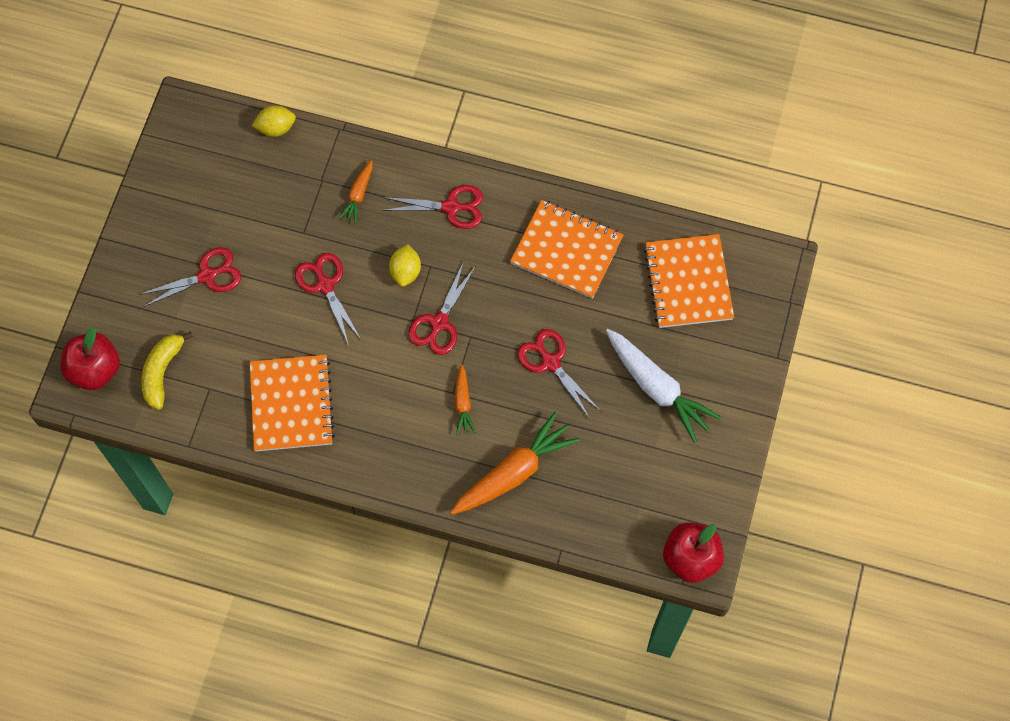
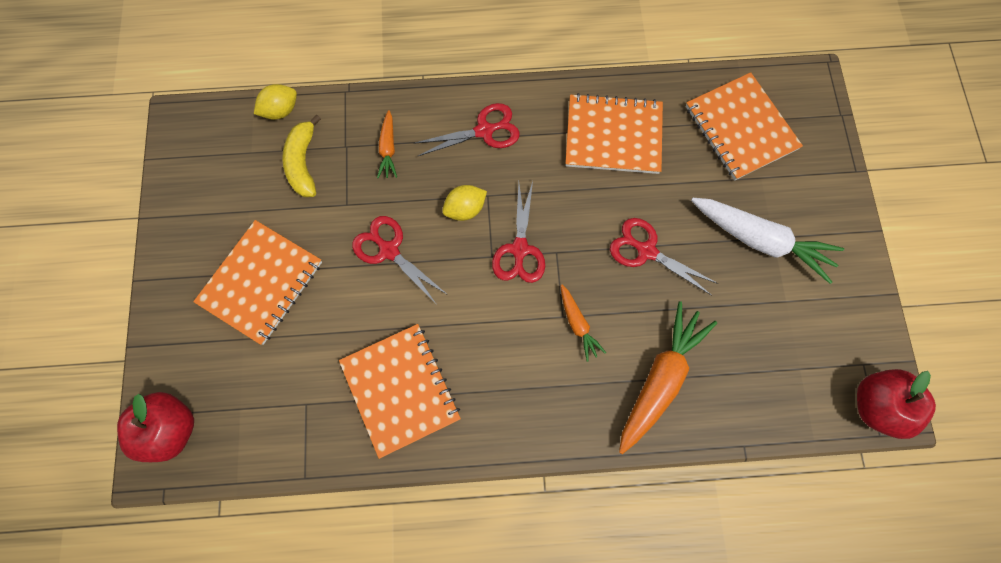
camera: 20 degrees left, 5 degrees up
red scissors [138,247,241,307] -> orange notebook [193,220,322,345]
yellow banana [141,331,193,410] -> yellow banana moved to [282,115,321,197]
yellow lemon [389,244,421,287] -> yellow lemon turned 75 degrees clockwise [442,185,487,221]

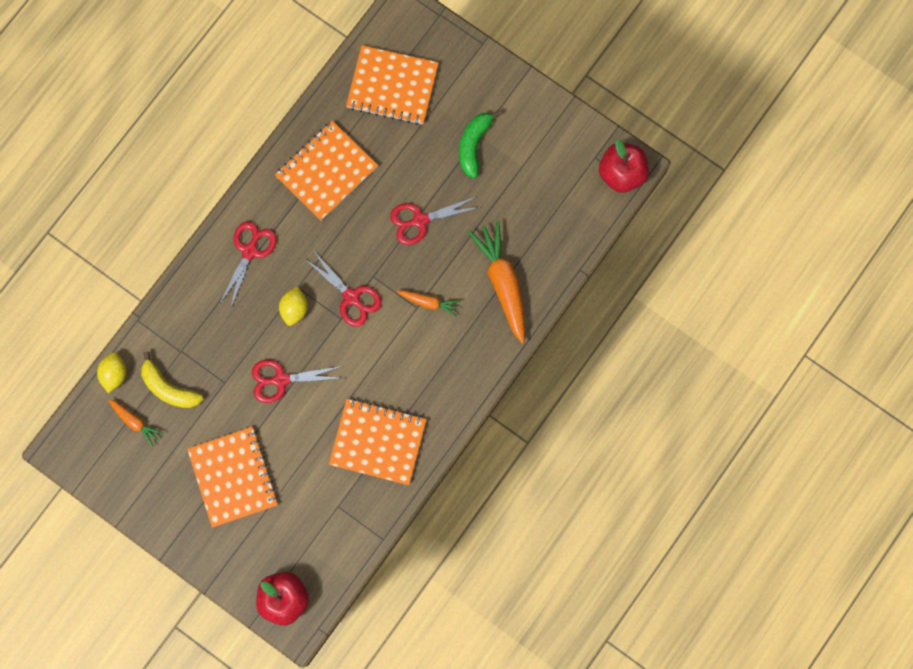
camera: 50 degrees left, 5 degrees up
orange carrot [377,110,397,178] -> orange carrot moved to [108,399,163,447]
white carrot [691,198,844,284] -> green banana [459,110,501,178]

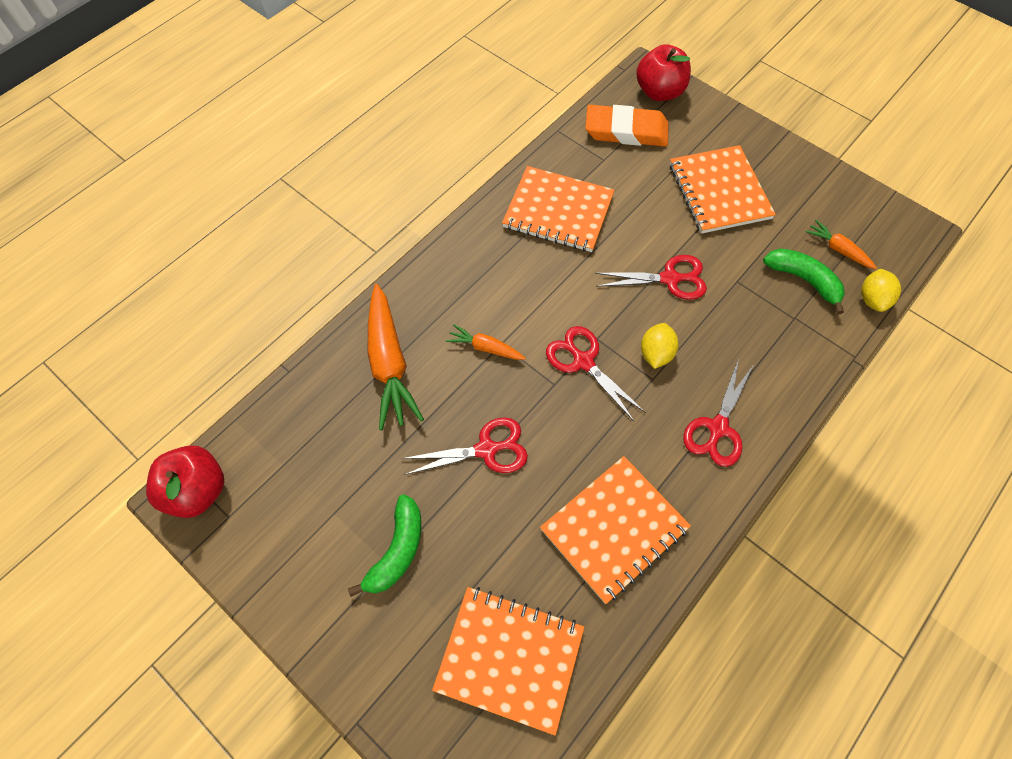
camera: 175 degrees left, 15 degrees down
yellow banana [141,351,203,408] -> green banana [763,248,845,314]
none -> orange eraser [585,105,669,147]

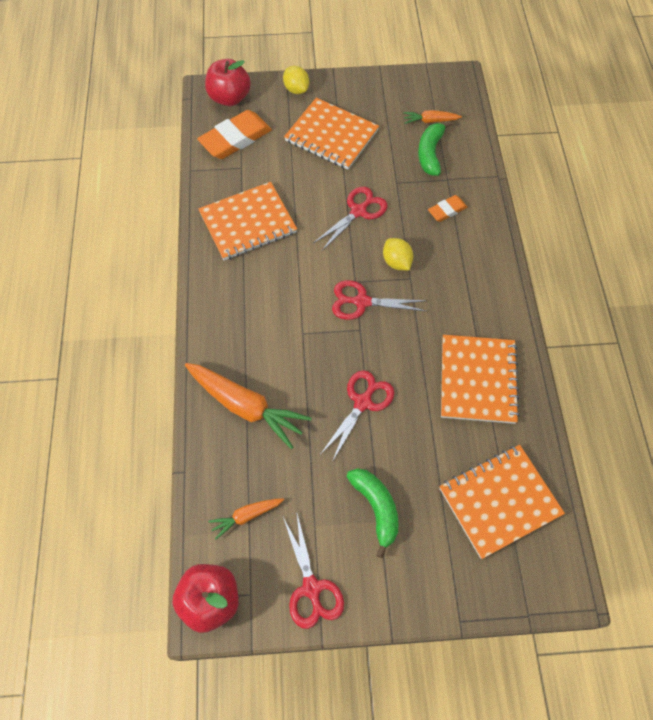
camera: 45 degrees left, 0 degrees up
orange carrot [446,324,526,360] -> orange carrot moved to [208,498,284,539]
red scissors [683,358,753,467] -> red scissors moved to [283,514,344,629]
green banana [763,248,845,314] -> green banana turned 75 degrees counterclockwise [418,121,452,176]
yellow lemon [861,269,901,312] -> yellow lemon moved to [283,66,309,94]
none -> orange eraser [428,195,467,222]

